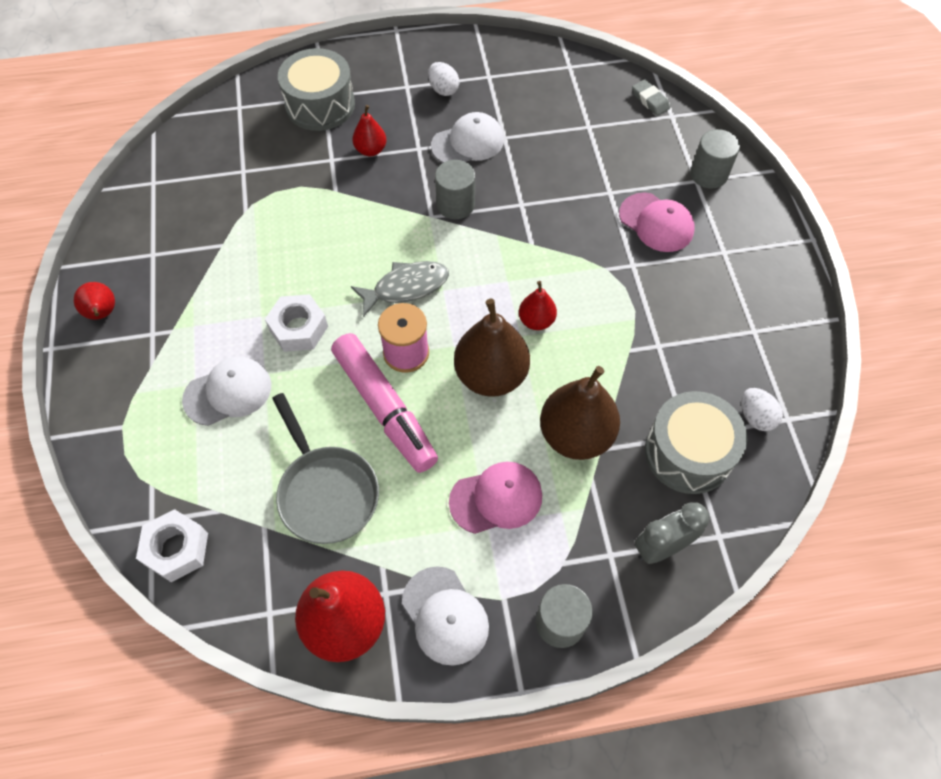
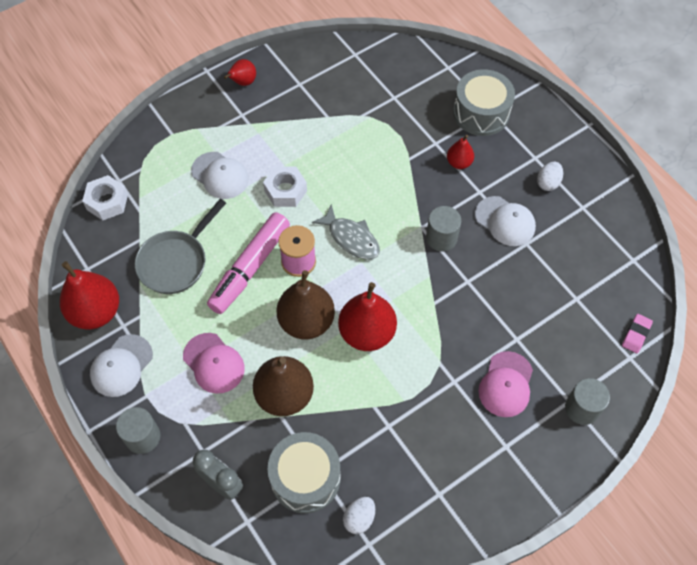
camera: 65 degrees right, 0 degrees up
red pear [519,281,557,330] -> red pear [338,282,397,351], size x1.91
grey eraser [632,79,670,116] -> pink eraser [622,314,653,353]

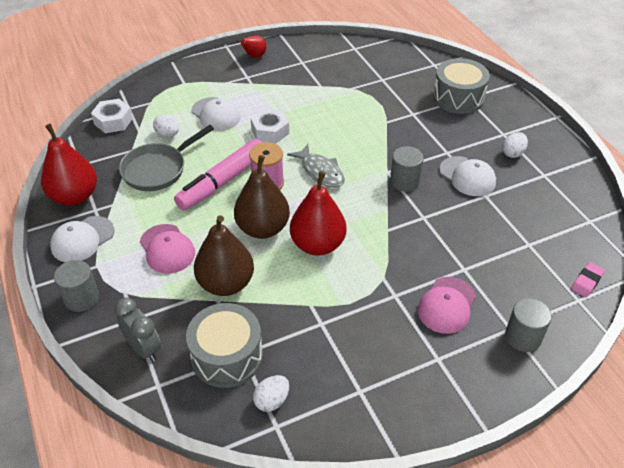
camera: 10 degrees right, 15 degrees down
red pear [447,135,474,169] -> none
none -> white egg [153,114,179,137]

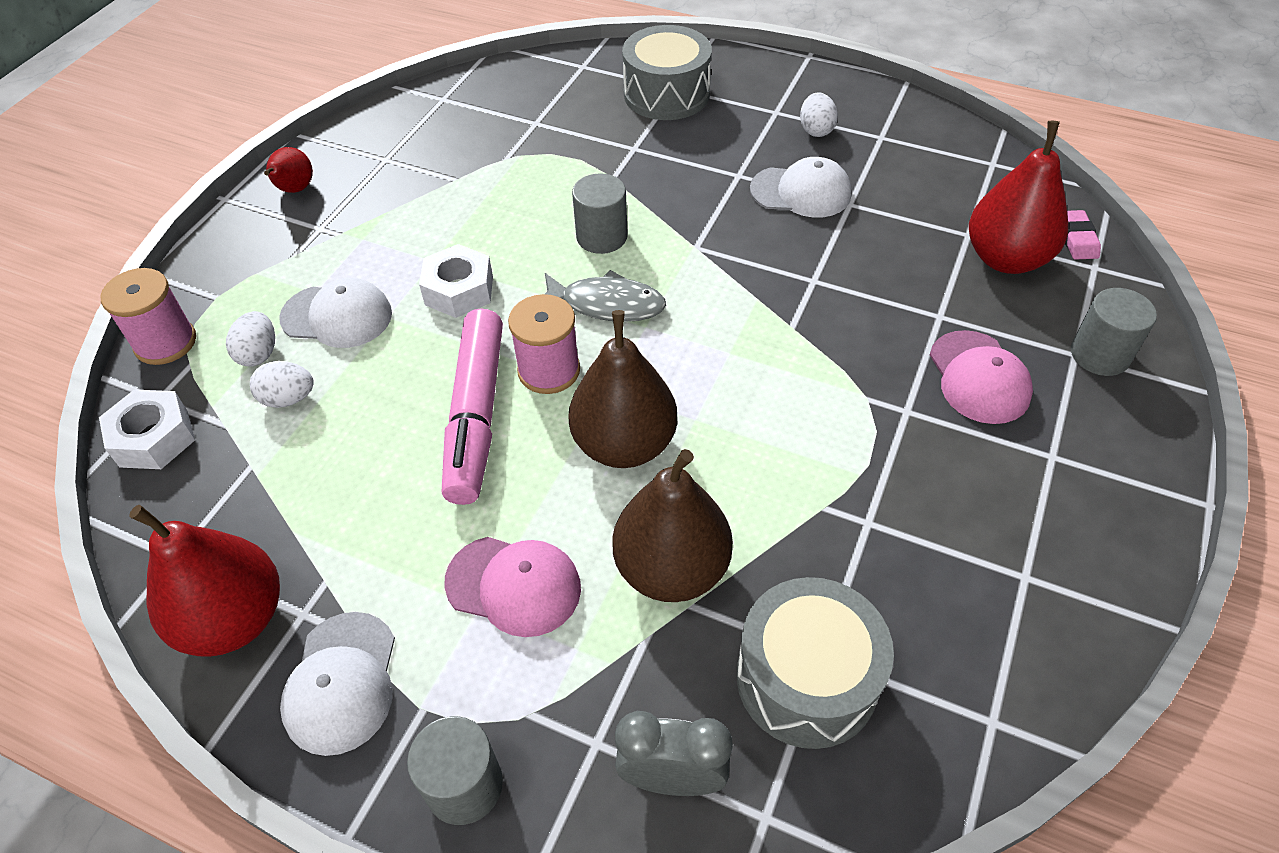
camera: 40 degrees left, 5 degrees up
grey pan [119,125,214,191] -> none
white egg [253,375,289,412] -> white egg moved to [226,311,275,367]
red pear [290,171,347,256] -> red pear moved to [969,121,1068,274]
grey cylinder [390,146,424,192] -> grey cylinder moved to [572,173,628,254]
none -> pink spool [100,268,196,365]

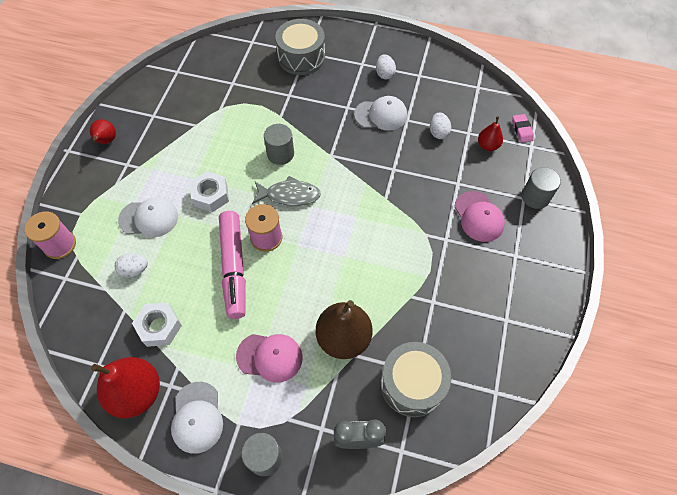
camera: 10 degrees left, 10 degrees up
white nut [99,389,195,469] -> white nut moved to [132,302,182,347]
white egg [226,311,275,367] -> white egg moved to [430,112,451,139]
brown pear [568,310,677,468] -> none
red pear [969,121,1068,274] -> red pear [478,116,503,151], size x0.52

